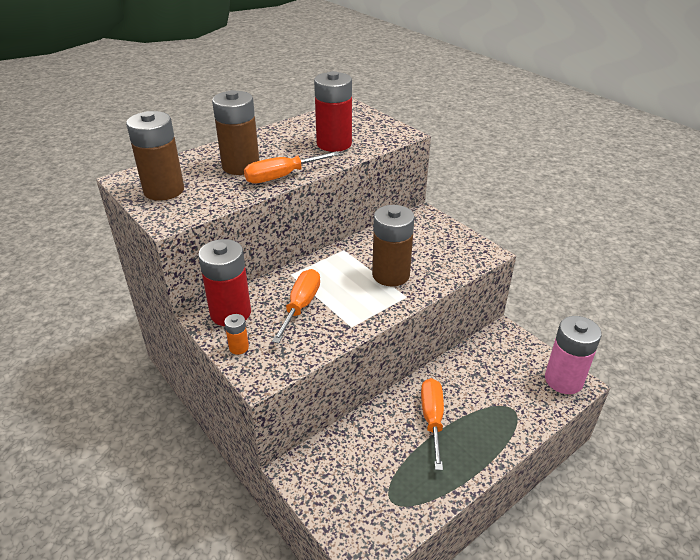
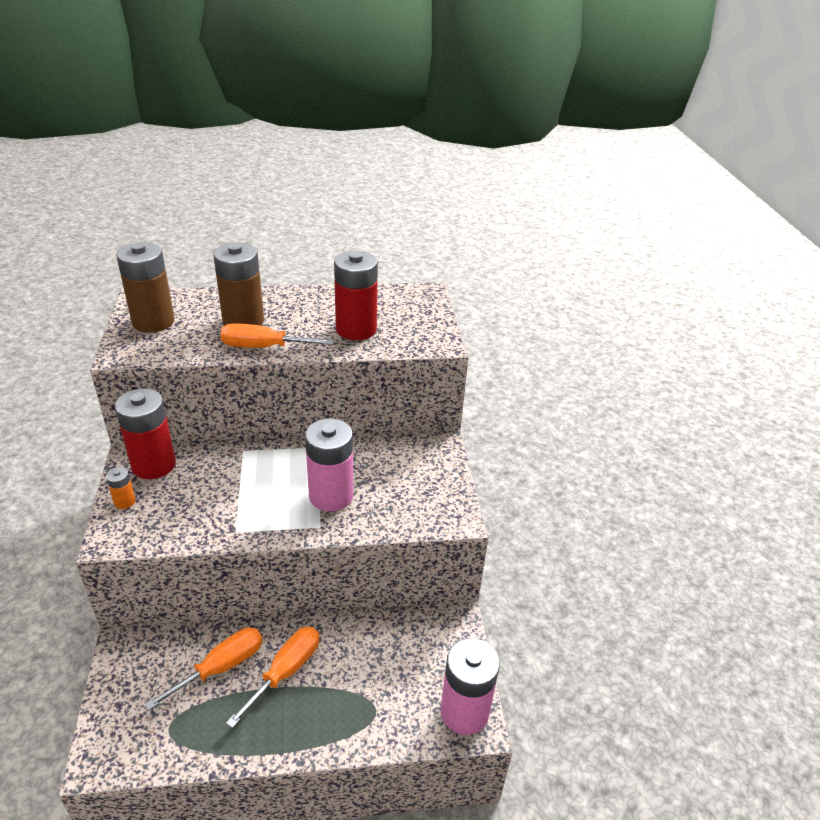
camera: 30 degrees right, 0 degrees up
orange screwdriver [272,269,320,344] -> orange screwdriver moved to [145,627,263,710]
brown battery [372,205,415,286] -> pink battery [305,419,353,512]

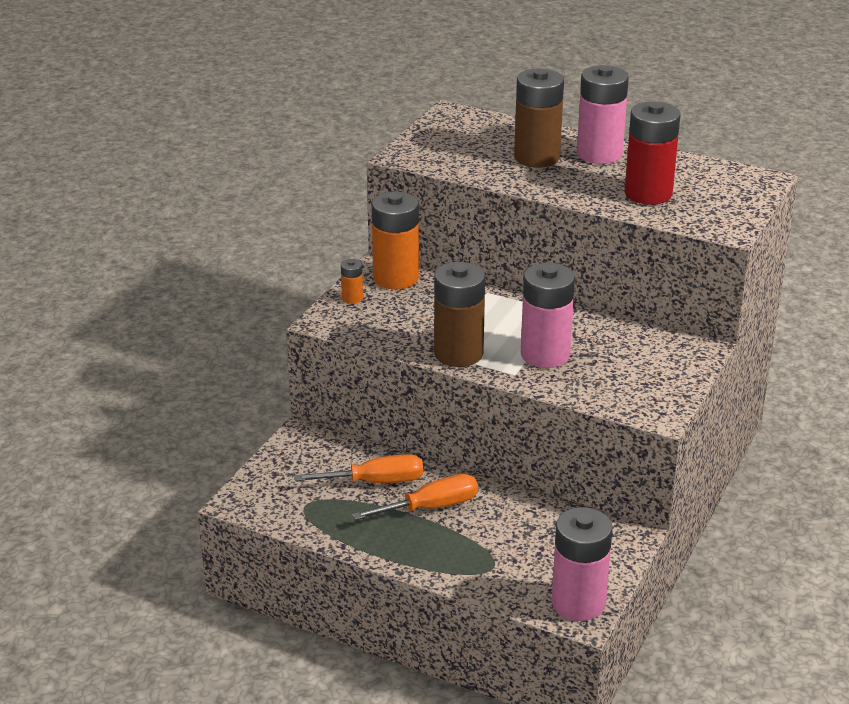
camera: 35 degrees right, 5 degrees down
red battery [115,388,176,479] -> orange battery [372,191,419,289]
brown battery [116,242,175,333] -> brown battery moved to [434,262,485,367]
orange screwdriver [220,323,334,348] -> none
none -> pink battery [577,65,629,164]

